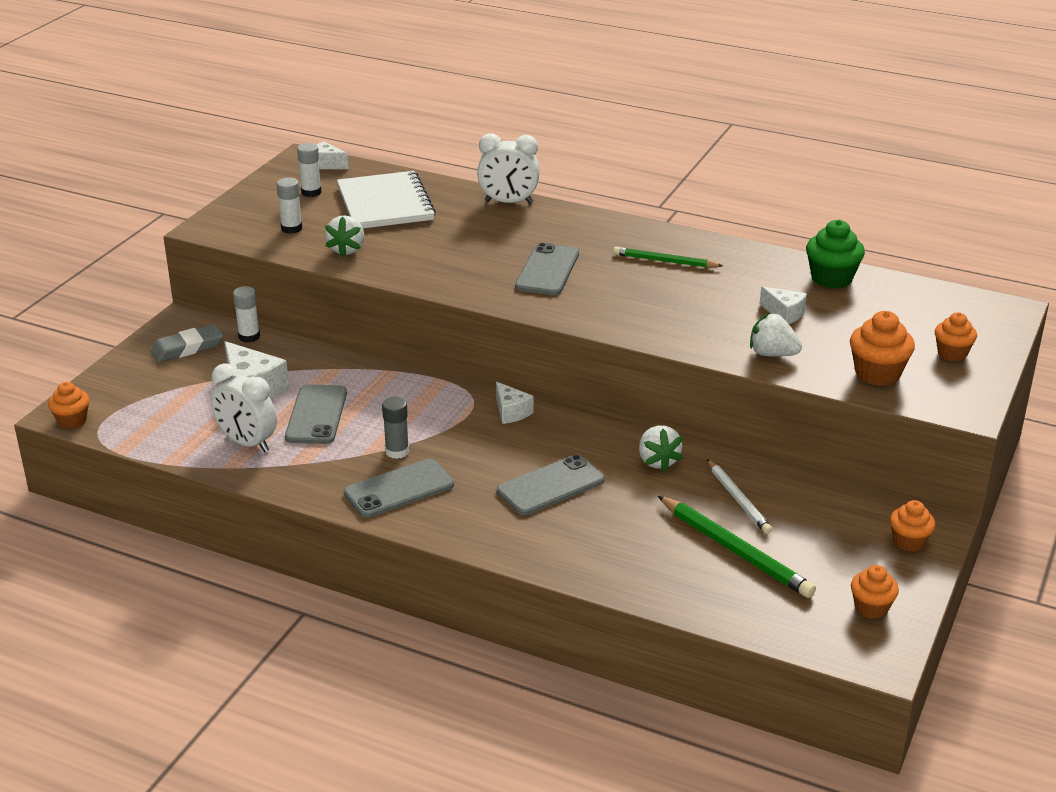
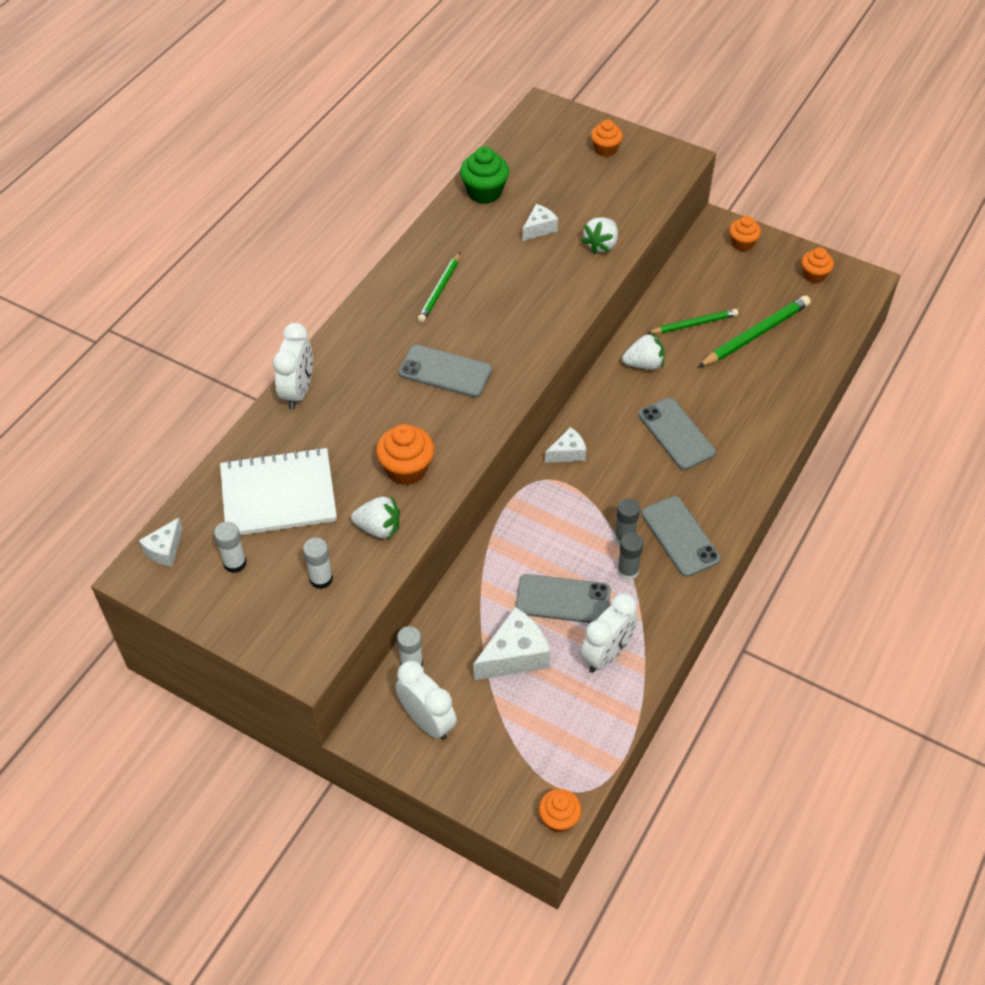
camera: 85 degrees left, 20 degrees up
grey eraser [150,324,223,362] -> white clock [395,661,457,740]
white pencil [707,459,772,534] -> green pencil [648,309,738,334]
orange cupcake [850,311,915,386] -> orange cupcake moved to [376,424,434,485]
none -> grey glue stick [617,533,644,580]

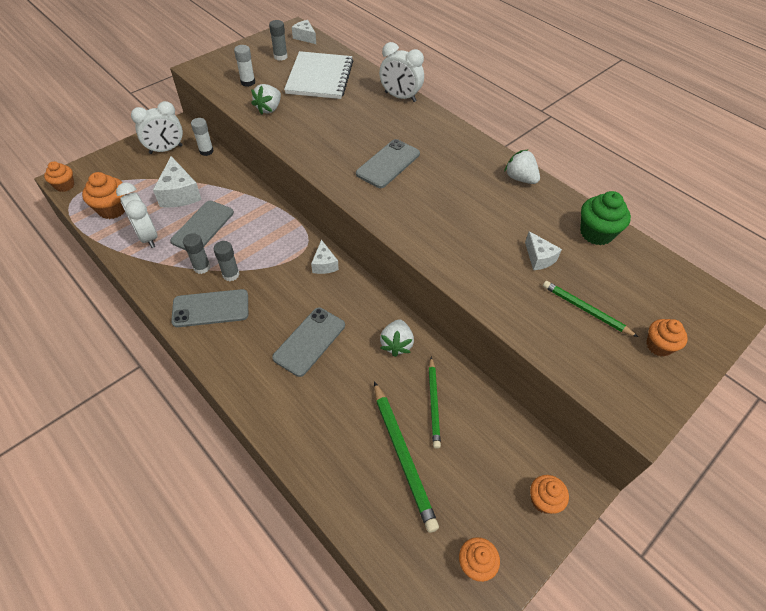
camera: 105 degrees right, 0 degrees up
white glue stick [214,522,247,573] -> grey glue stick [269,20,287,61]
orange cupcake [376,424,434,485] -> orange cupcake moved to [82,172,126,219]
green pencil [418,252,460,323] -> green pencil moved to [543,281,638,337]
white strawberry [581,217,618,254] -> white strawberry moved to [504,150,540,184]
grey phone [639,398,716,470] -> grey phone turned 45 degrees counterclockwise [272,308,345,377]

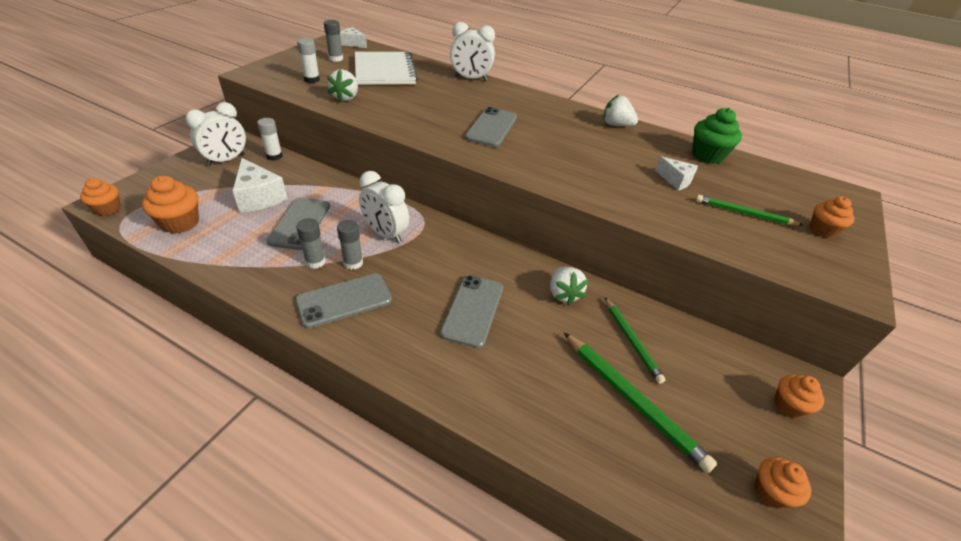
camera: 20 degrees left, 10 degrees down
white clock [116,182,158,248] -> white clock moved to [359,171,409,243]
white cheese [311,239,339,274] -> none

